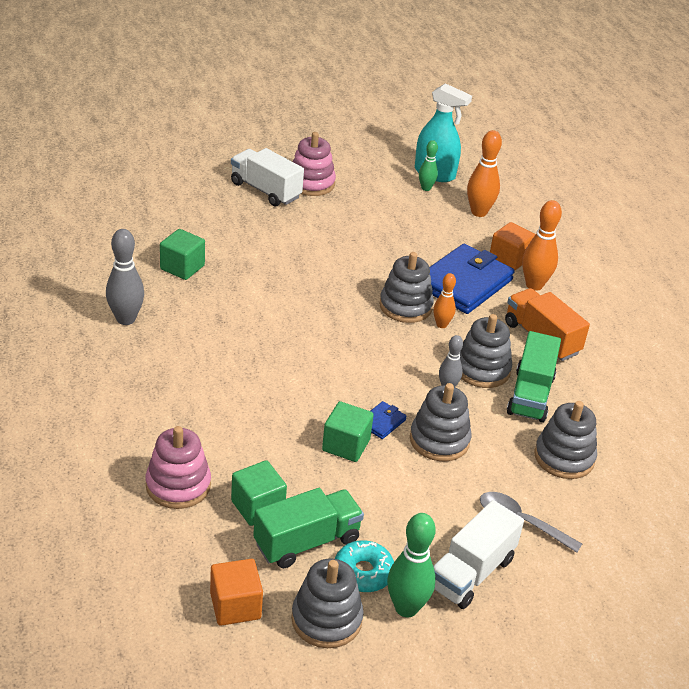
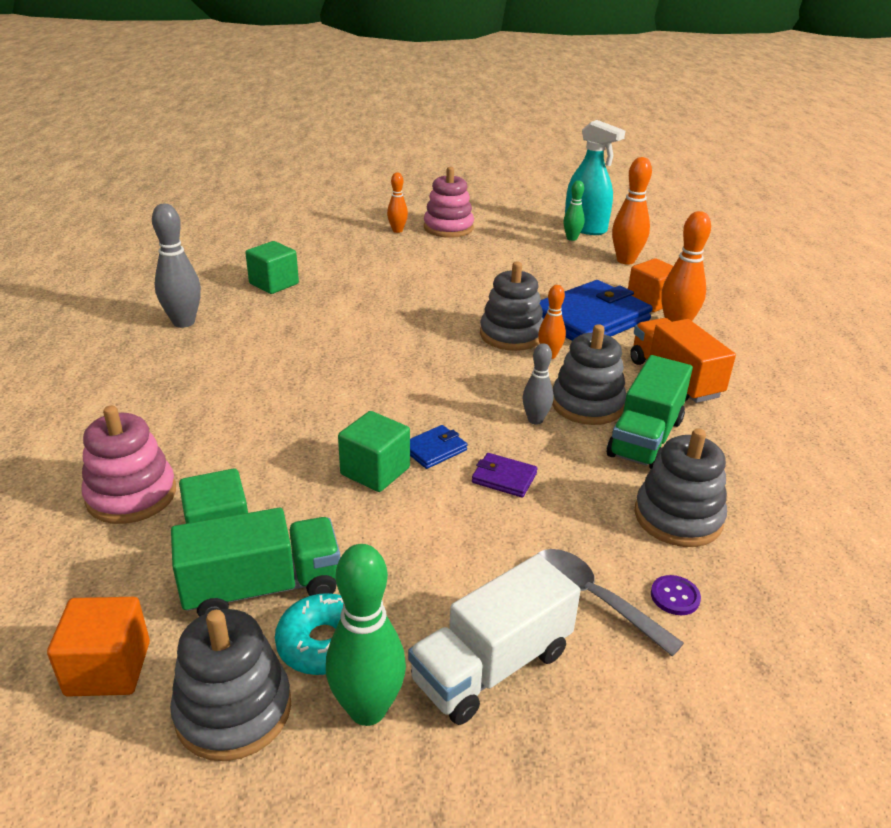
camera: 15 degrees right, 5 degrees down
white truck [231,148,304,206] -> orange bowling pin [387,173,408,233]
grey stacking toy [410,383,472,461] -> purple wallet [472,453,538,498]
none -> purple button [651,575,701,615]

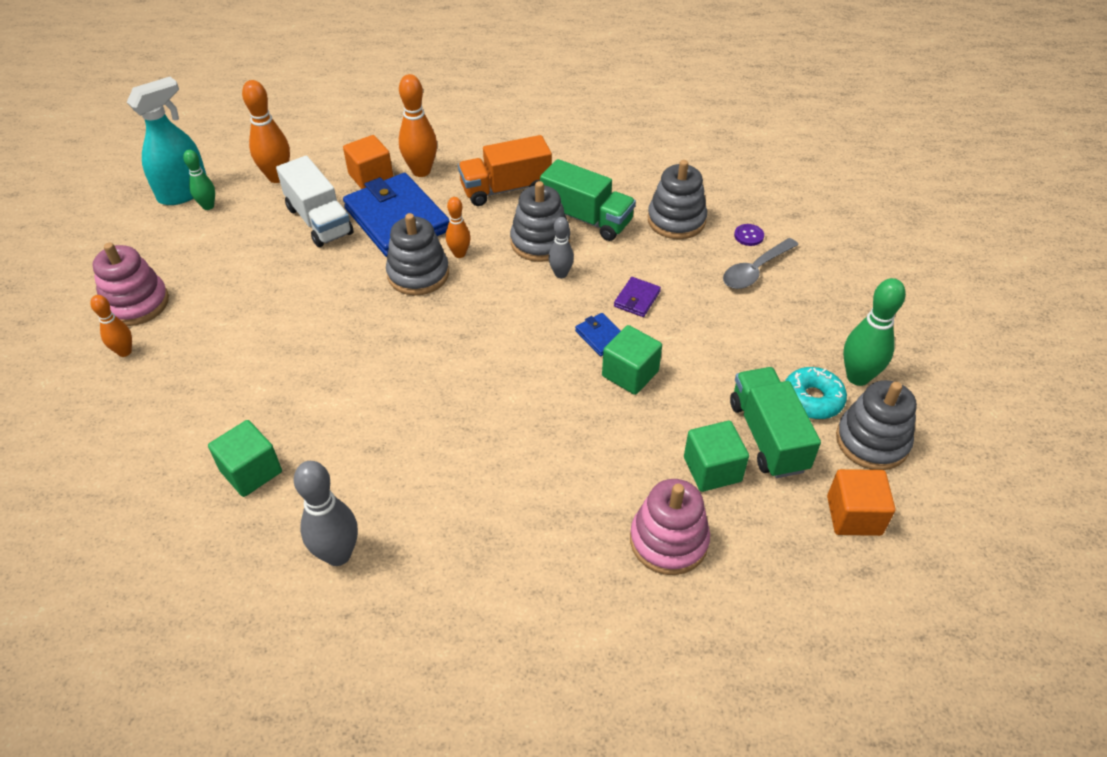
camera: 85 degrees left, 15 degrees up
white truck [408,554,581,725] -> white truck moved to [276,156,354,247]

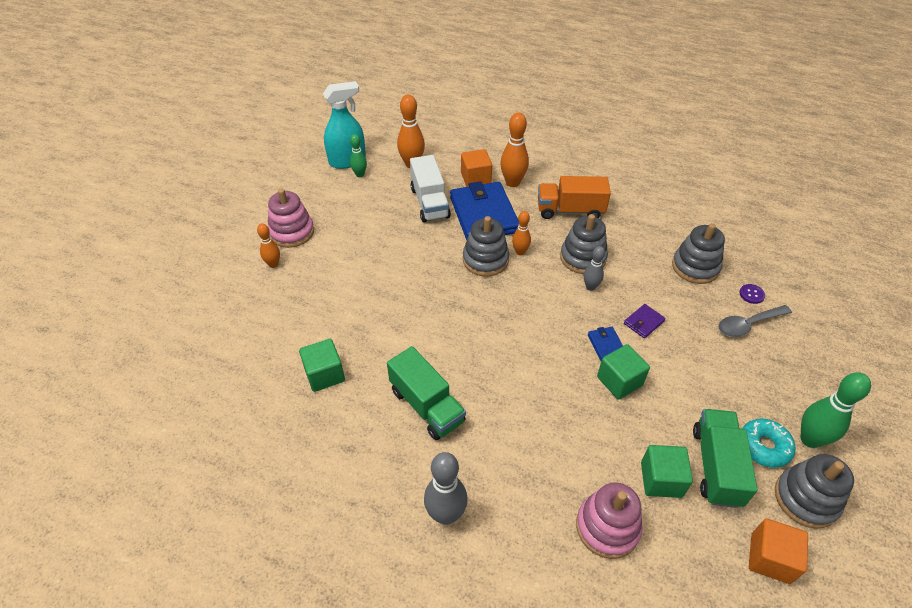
camera: 20 degrees right, 0 degrees up
grey bowling pin [294,461,358,566] -> grey bowling pin moved to [424,452,468,525]
green truck [540,159,636,241] -> green truck moved to [387,346,466,440]

